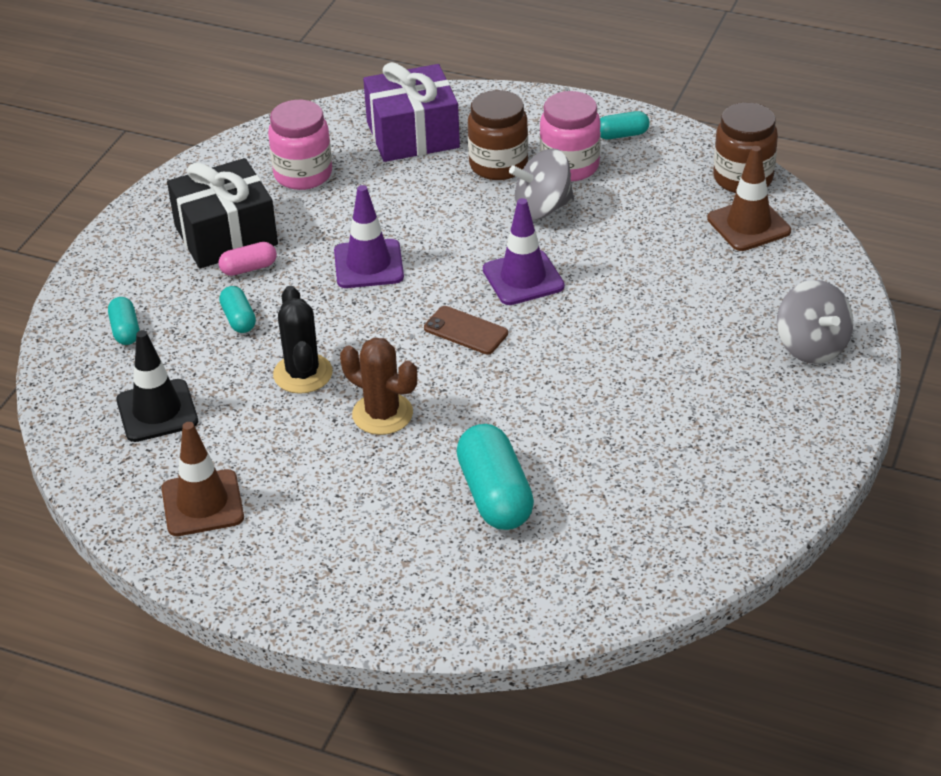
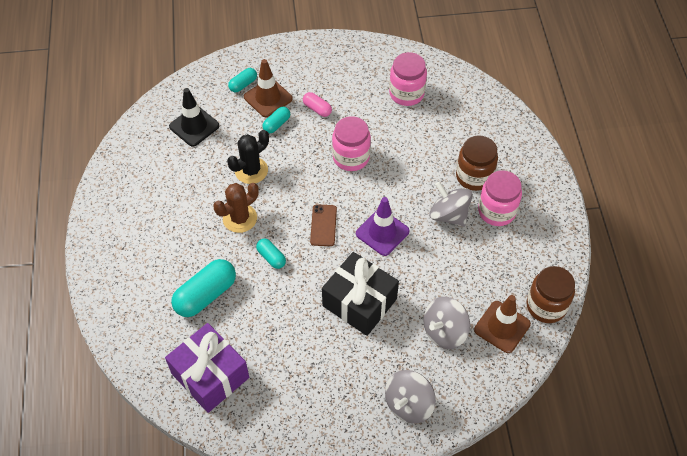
camera: 60 degrees right, 15 degrees up
brown traffic cone [161,422,244,536] -> brown traffic cone moved to [244,59,293,117]
black gift [167,158,278,268] -> black gift moved to [322,252,399,336]
purple traffic cone [334,185,404,288] -> pink jar [332,116,371,171]
brown cactus [340,337,417,435] -> brown cactus turned 45 degrees clockwise [213,183,259,233]
purple gift [363,62,460,162] -> purple gift moved to [165,323,249,413]
turquoise capsule [600,111,650,140] -> turquoise capsule moved to [256,239,286,269]
none -> grey spinning top [423,297,470,349]

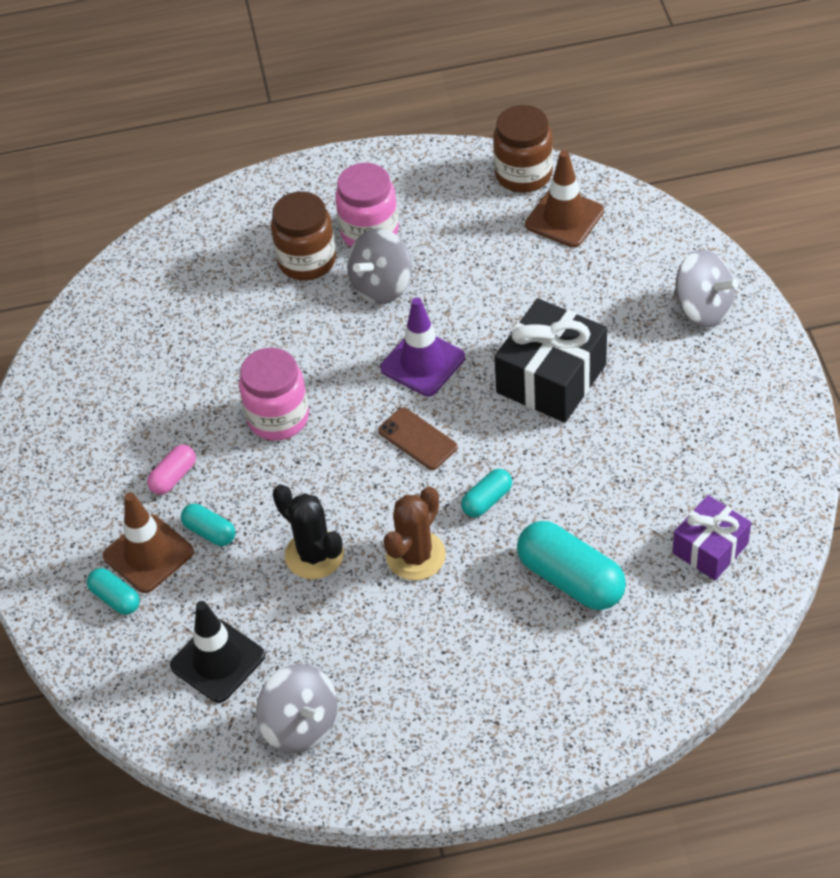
camera: 90 degrees left, 5 degrees down
purple gift [165,323,249,413] -> purple gift [672,495,751,580], size x0.62
brown cactus [213,183,259,233] -> brown cactus turned 75 degrees clockwise [384,486,446,580]
brown phone [310,205,337,246] -> brown phone turned 45 degrees clockwise [378,407,458,470]
pink jar [389,52,427,106] -> none
grey spinning top [423,297,470,349] -> grey spinning top moved to [256,664,337,753]

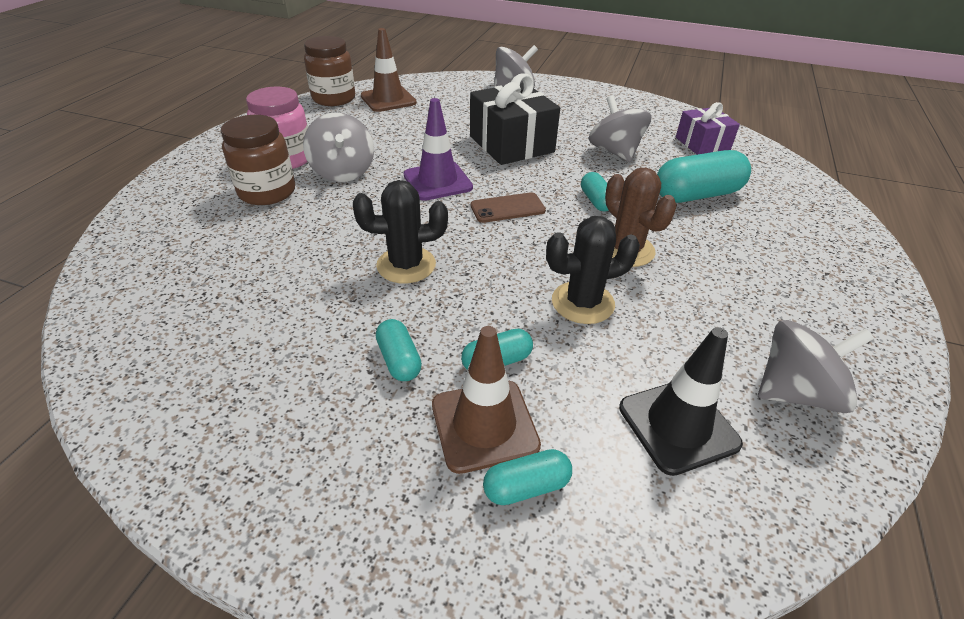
camera: 65 degrees left, 10 degrees down
pink capsule [147,445,196,495] -> turquoise capsule [376,319,422,381]
pink jar [239,348,309,441] -> black cactus [353,180,448,283]
none -> grey spinning top [589,95,651,162]

